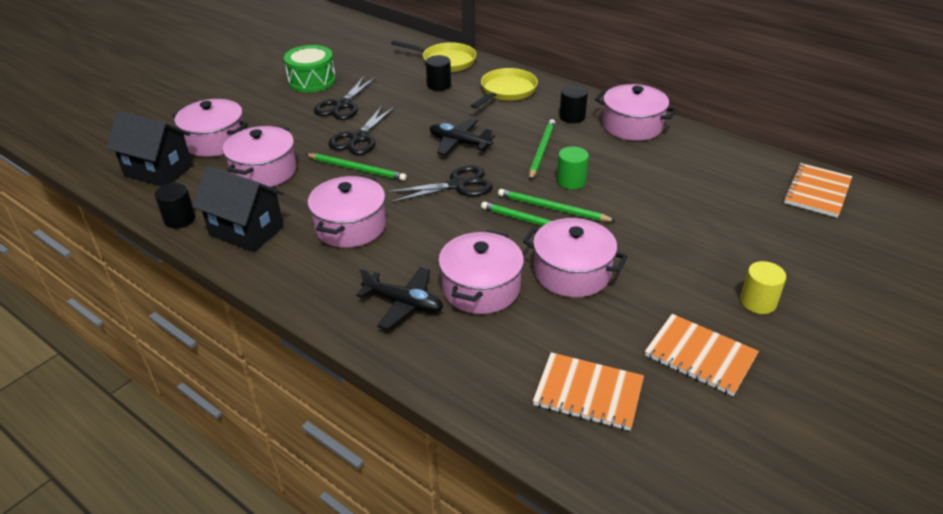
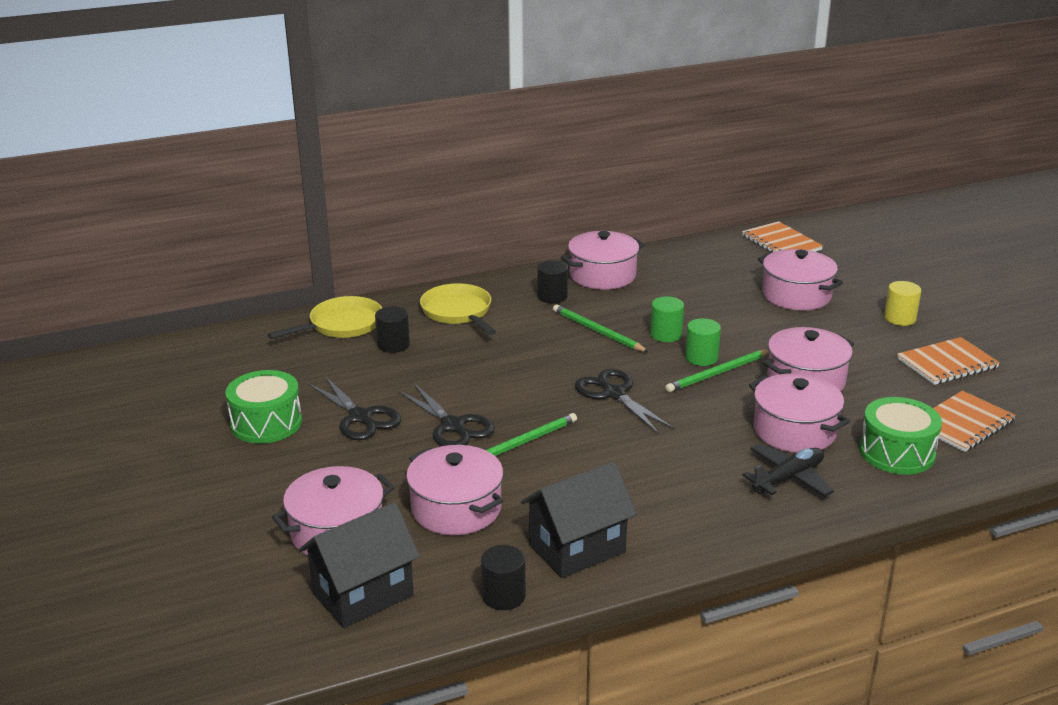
camera: 60 degrees left, 10 degrees down
pink pot [308,175,386,248] -> pink pot moved to [758,249,843,310]
black scissors [386,165,493,203] -> black scissors turned 45 degrees counterclockwise [575,368,675,434]
black plane [429,119,495,155] -> none
green pencil [498,189,616,222] -> green cylinder [685,318,721,366]
none -> green drum [859,397,942,475]

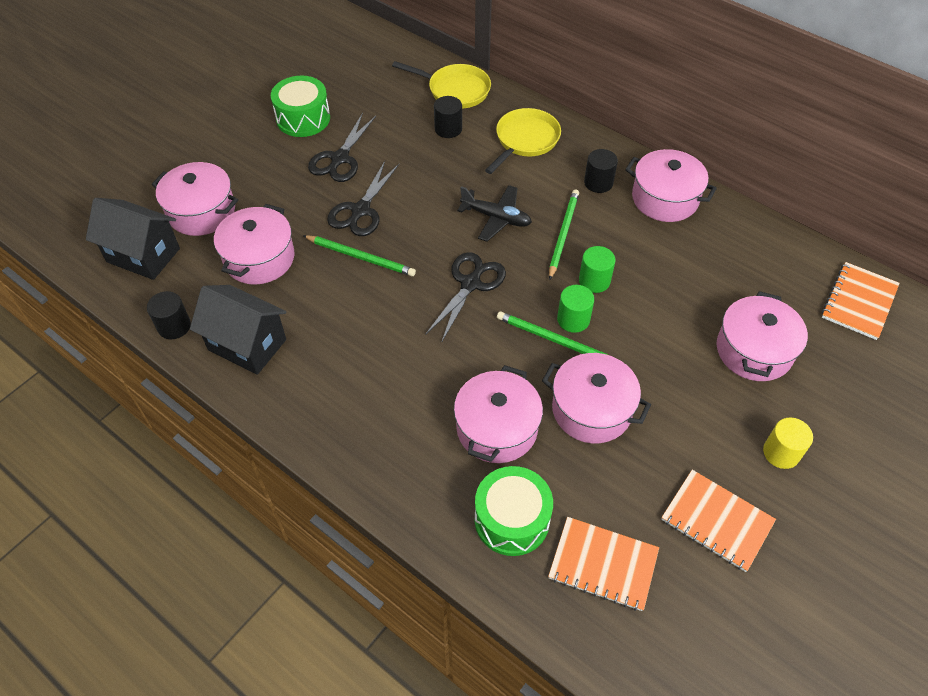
camera: 60 degrees right, 25 degrees up
black plane [742,444,834,497] -> black plane moved to [457,185,532,242]

